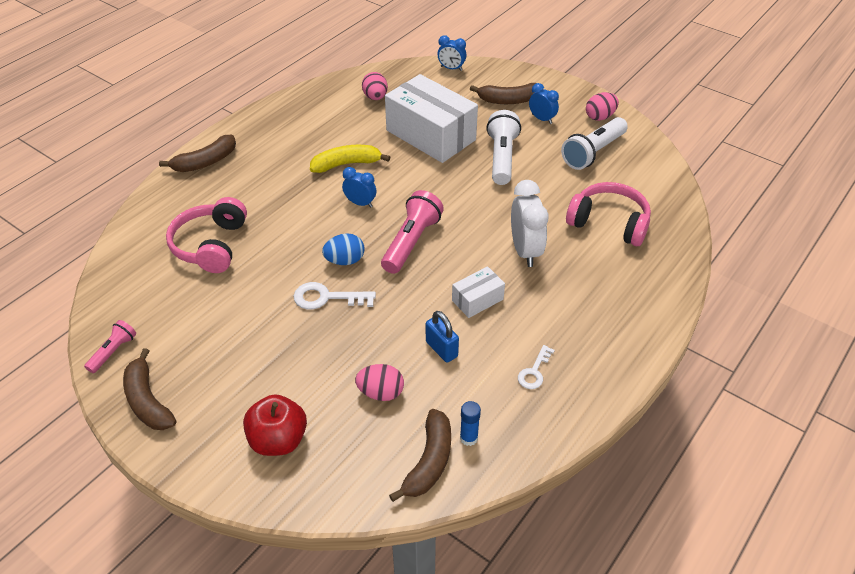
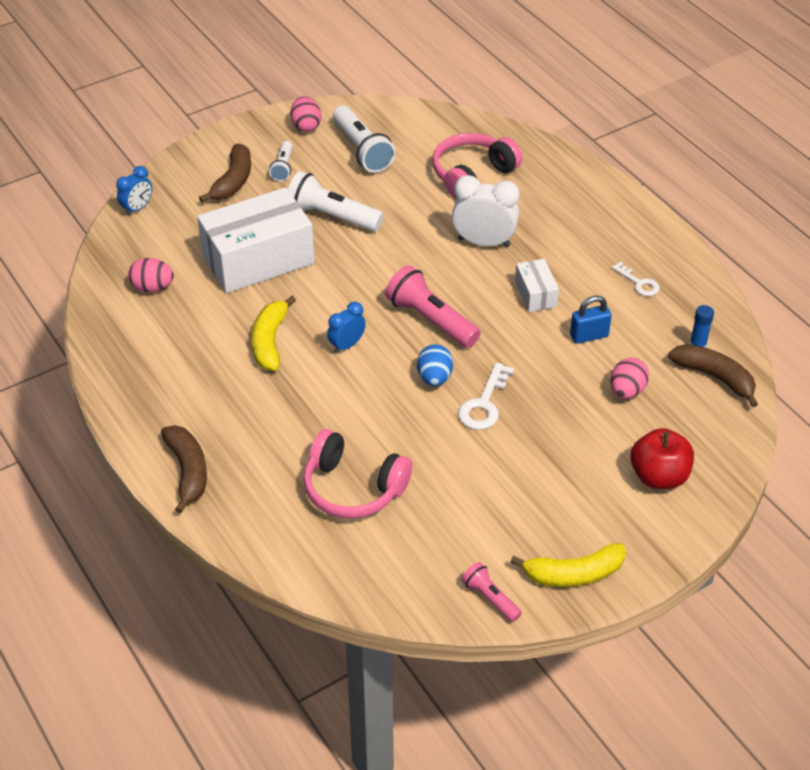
camera: 70 degrees left, 0 degrees up
brown banana [123,348,176,430] -> yellow banana [510,543,625,587]
blue clock [529,83,559,124] -> white flashlight [269,141,292,181]

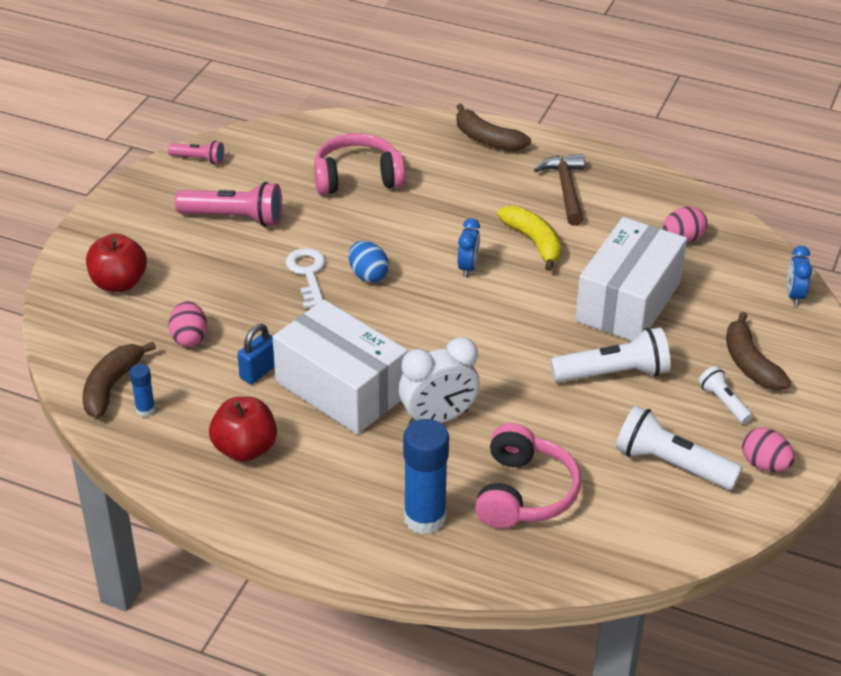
camera: 145 degrees right, 5 degrees down
pink flashlight [385,265,481,348] -> pink flashlight moved to [175,182,282,227]
yellow banana [510,543,625,587] -> none
white box [515,259,559,312] -> white box [272,300,408,434], size x2.15
white key [612,262,660,296] -> red apple [209,397,277,462]
brown banana [668,344,758,407] -> brown banana turned 105 degrees clockwise [83,342,156,418]
none -> blue glue stick [403,419,449,535]
none -> brown hammer [534,154,585,226]

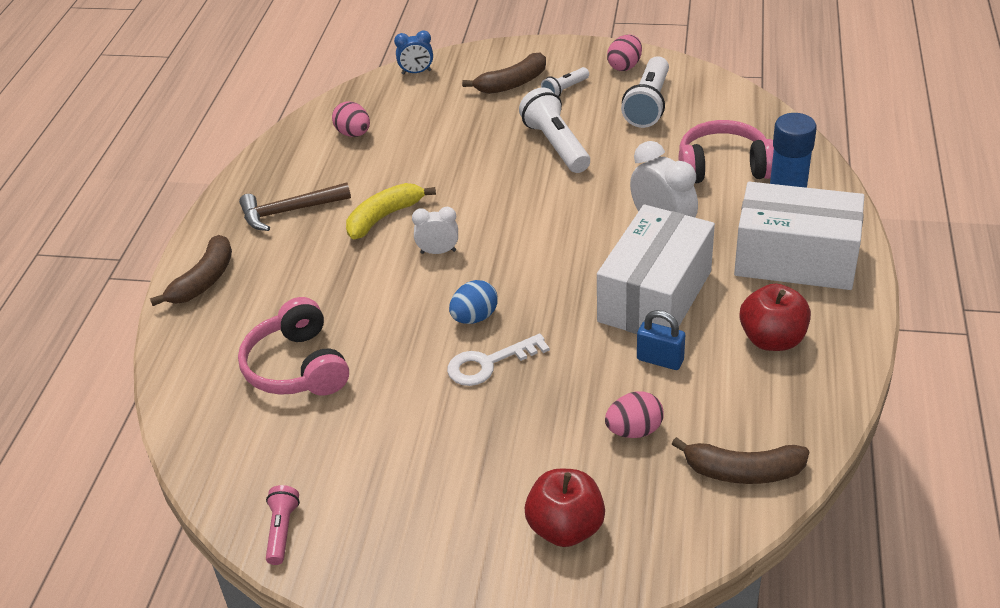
camera: 100 degrees left, 0 degrees up
blue glue stick [130,364,155,417] -> none
pink flashlight [175,182,282,227] -> none
blue clock [458,218,480,277] -> white clock [412,207,458,254]
white box [575,217,687,341] -> white box moved to [734,182,864,290]

